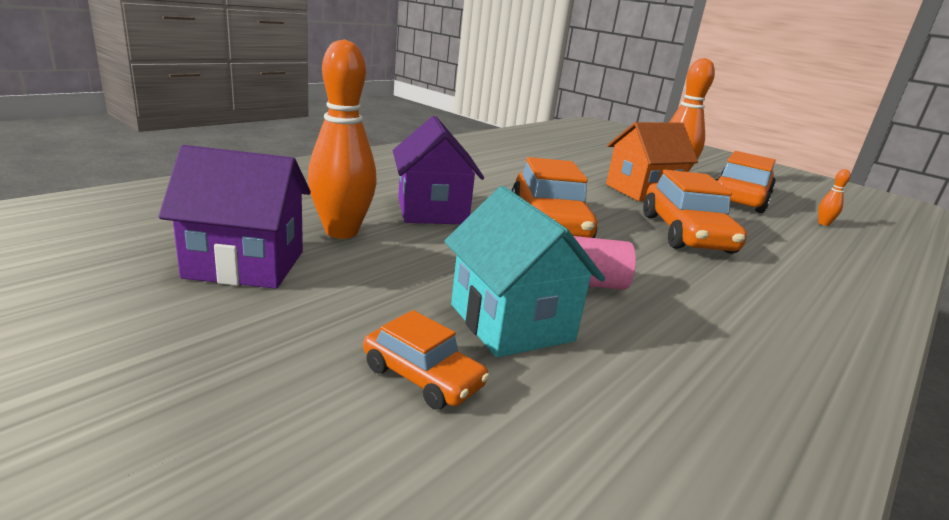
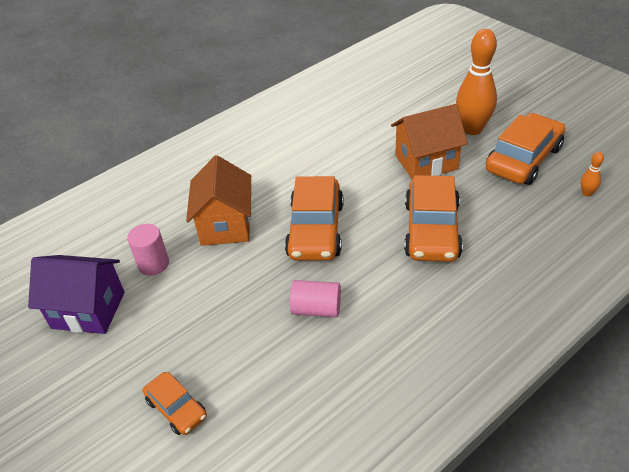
camera: 15 degrees right, 20 degrees up
orange bowling pin [308,39,377,239] -> pink cylinder [127,224,169,276]
purple house [393,116,484,224] -> orange house [186,155,251,246]
turquoise house [444,186,605,357] -> none

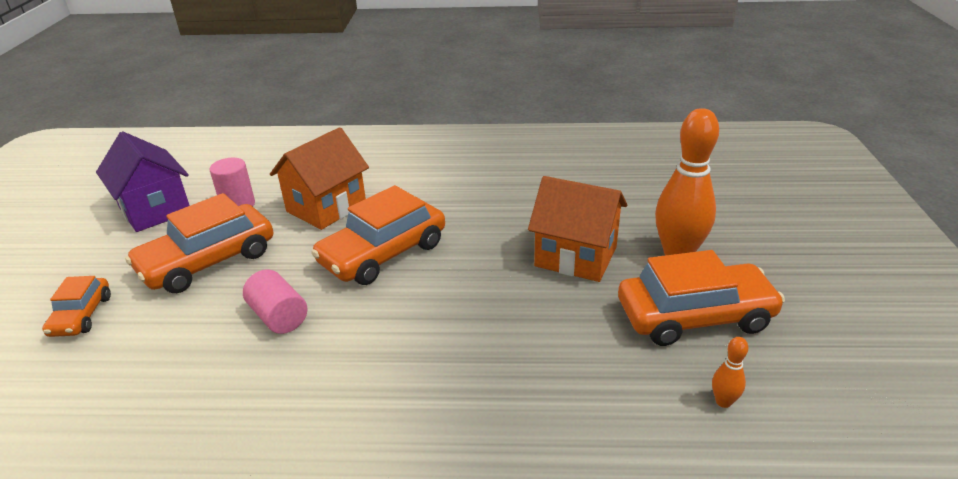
camera: 40 degrees right, 10 degrees down
orange car [404,175,463,262] -> orange car moved to [125,193,273,293]

